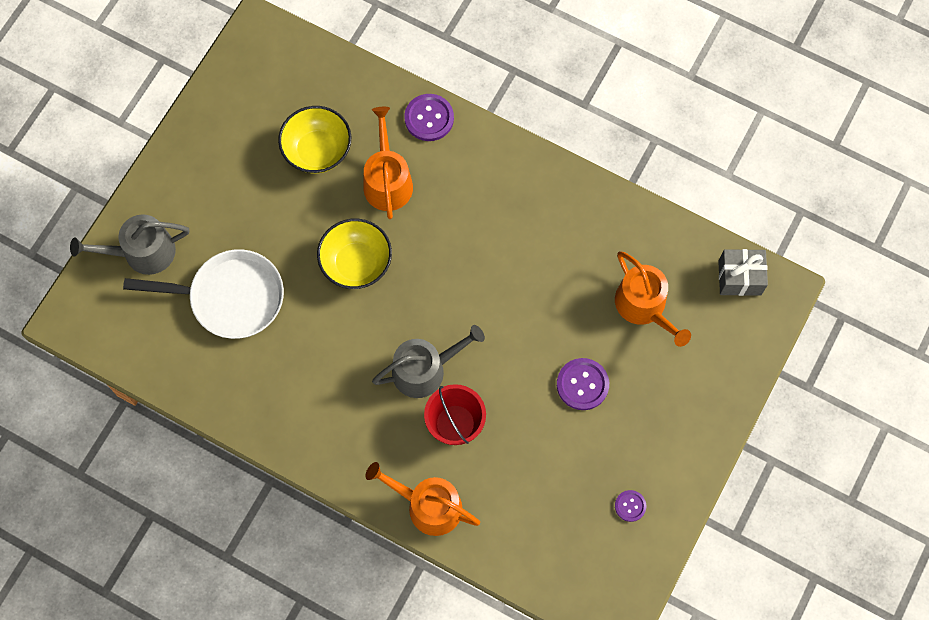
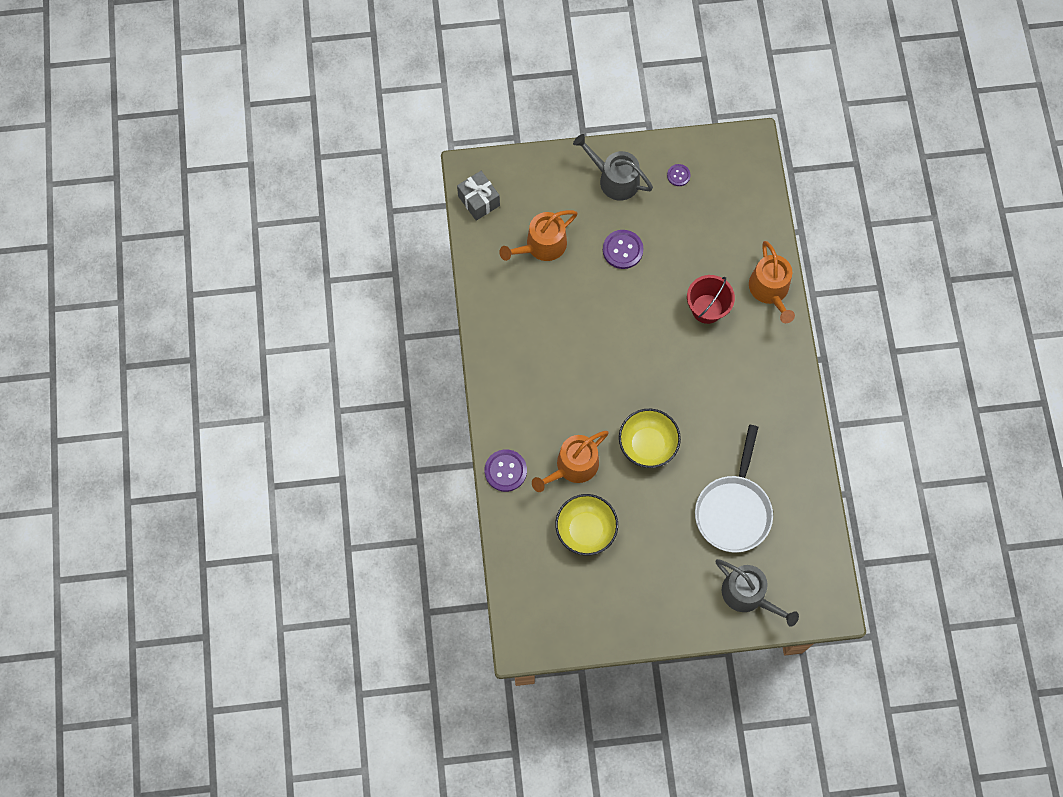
camera: 125 degrees left, 0 degrees up
white pan [123,249,284,339] -> white pan turned 135 degrees counterclockwise [695,425,773,552]
grey watering can [372,325,485,398] -> grey watering can moved to [573,134,653,200]
orange watering can [615,251,691,347] -> orange watering can turned 150 degrees counterclockwise [499,210,577,261]

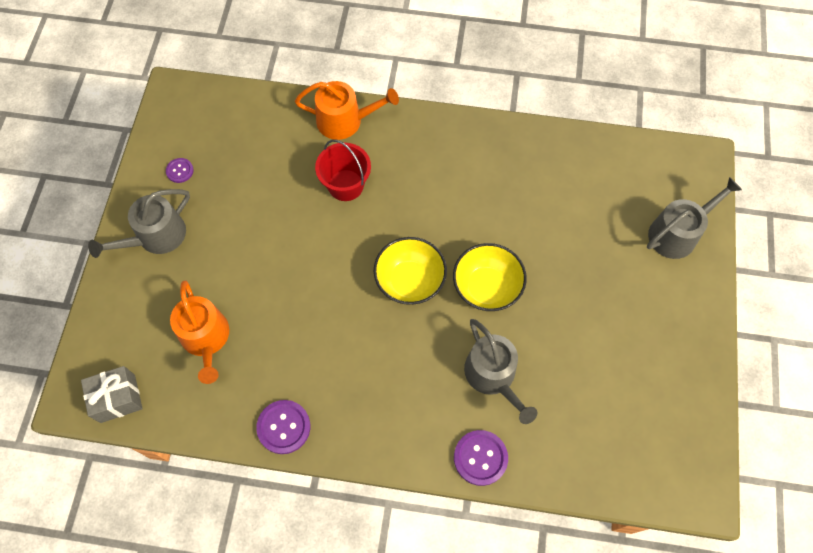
camera: 75 degrees left, 5 degrees down
orange watering can [532,431,609,492] -> grey watering can [464,319,537,424]
yellow bowl [555,494,618,556] -> yellow bowl moved to [374,237,447,305]
purple button [603,230,644,269] -> purple button moved to [256,400,310,454]
white pan [695,425,773,552] -> none

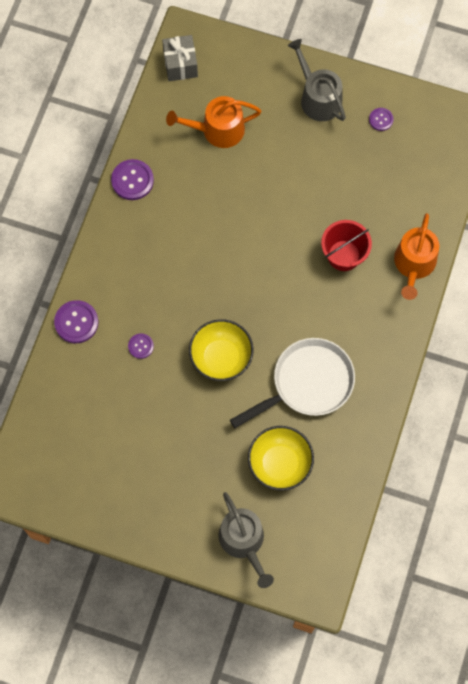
camera: 100 degrees right, 5 degrees up
yellow bowl [374,237,447,305] -> yellow bowl moved to [248,426,314,491]
grey watering can [464,319,537,424] -> purple button [128,333,154,359]
none -> white pan [230,338,355,428]

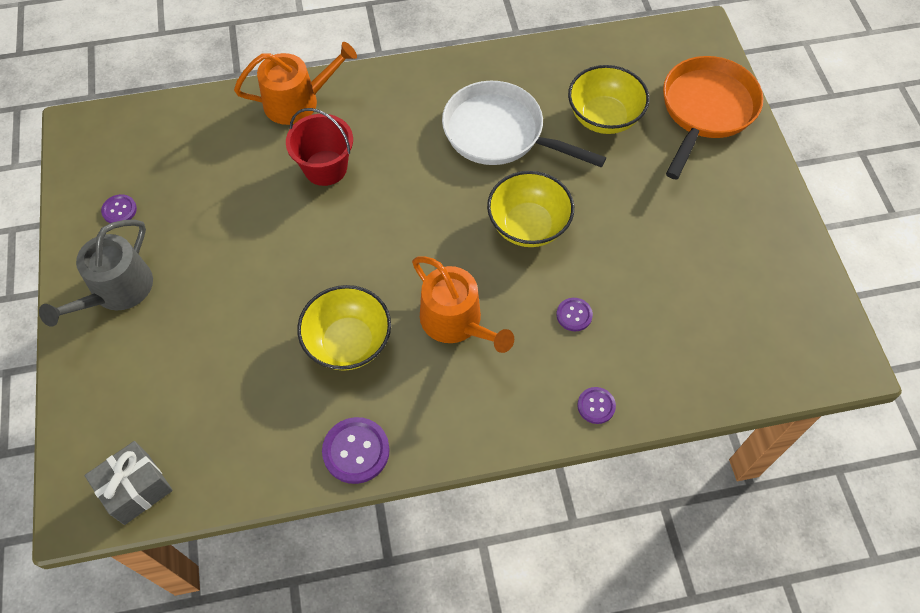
camera: 120 degrees left, 10 degrees down
purple button [54,300,98,343] -> purple button [577,387,616,424], size x0.58
orange watering can [166,96,261,148] -> orange watering can moved to [412,256,514,353]
grey watering can [218,492,274,588] -> orange pan [663,56,763,180]
none -> yellow bowl [297,285,391,371]

